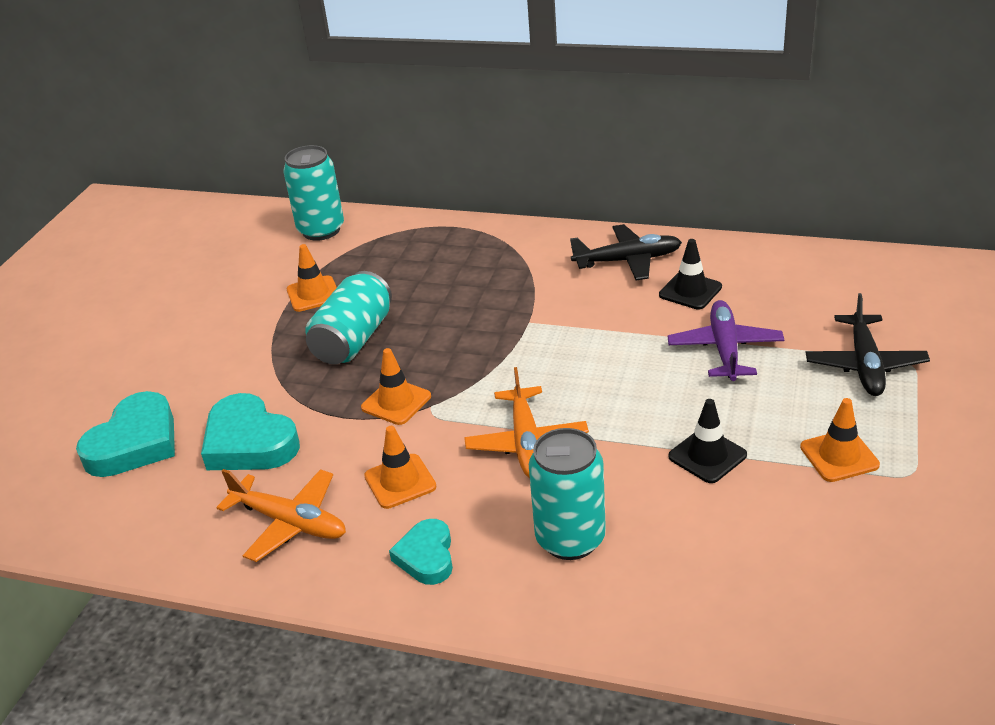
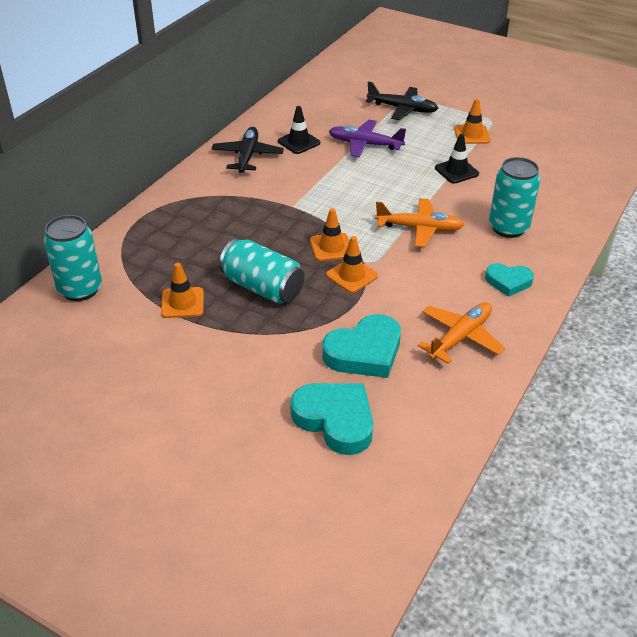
camera: 80 degrees left, 5 degrees up
orange traffic cone [364,426,436,509] -> orange traffic cone moved to [310,208,349,261]

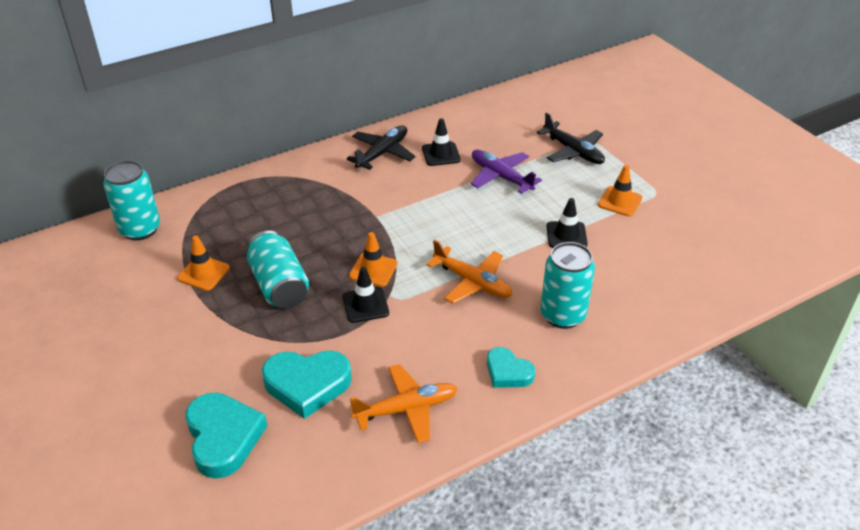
camera: 30 degrees right, 0 degrees up
orange traffic cone [326,236,378,293] -> black traffic cone [343,267,389,323]

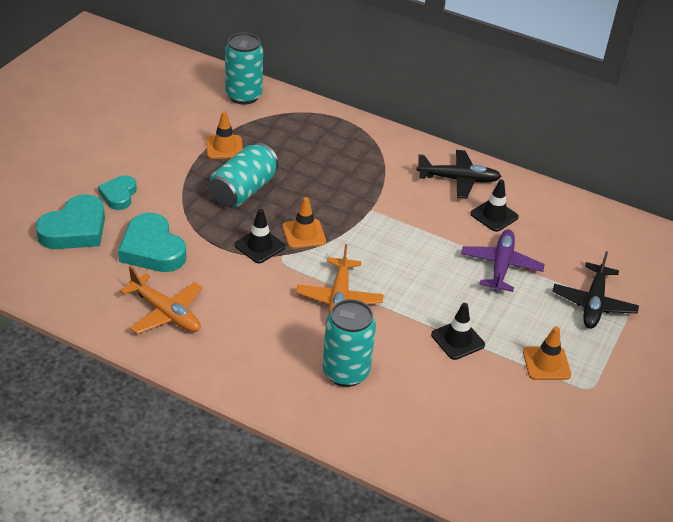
camera: 55 degrees right, 0 degrees up
turquoise heart [487,347,535,388] -> turquoise heart moved to [98,175,137,210]

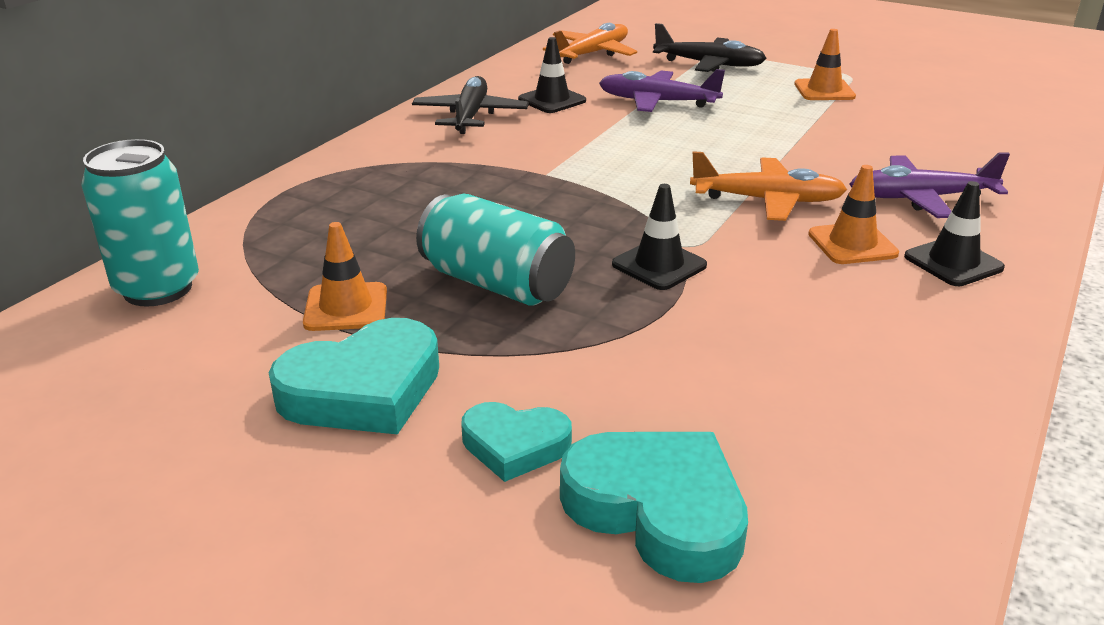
camera: 85 degrees left, 10 degrees down
turquoise heart [118,213,186,272] -> turquoise heart moved to [269,318,439,435]
orange plane [120,266,203,334] -> orange plane moved to [543,23,637,64]
orange traffic cone [283,197,326,249] -> orange traffic cone moved to [808,165,899,264]
turquoise can [322,299,376,387] -> purple plane [849,152,1010,218]
black traffic cone [431,303,485,360] -> black traffic cone moved to [904,181,1005,286]

